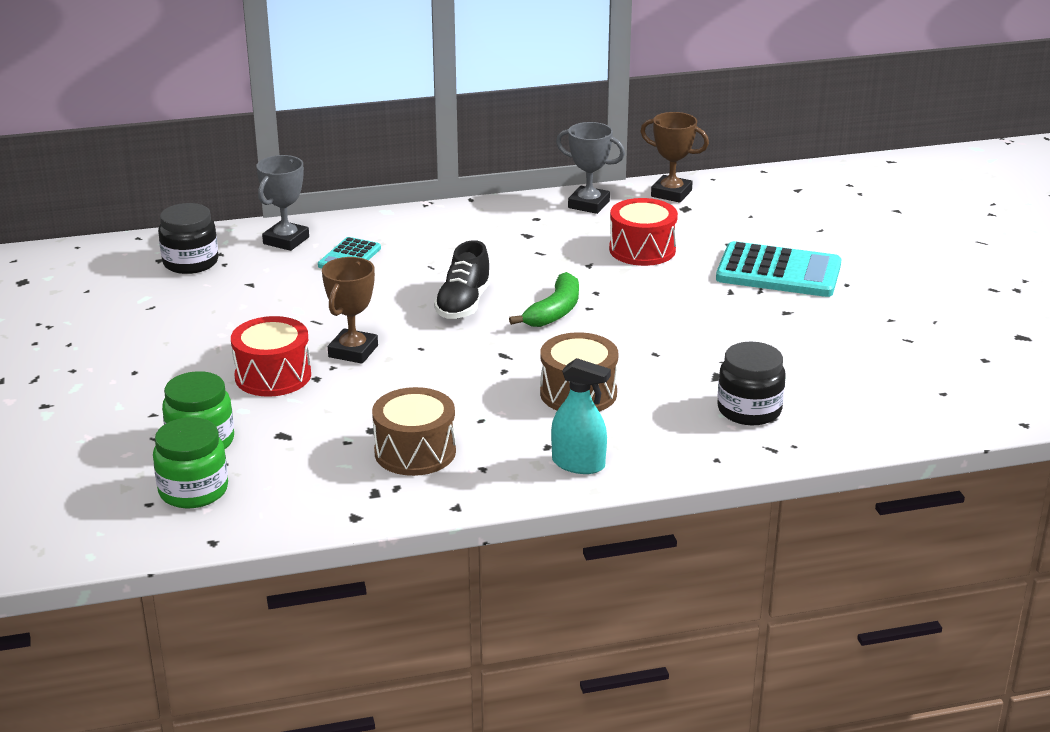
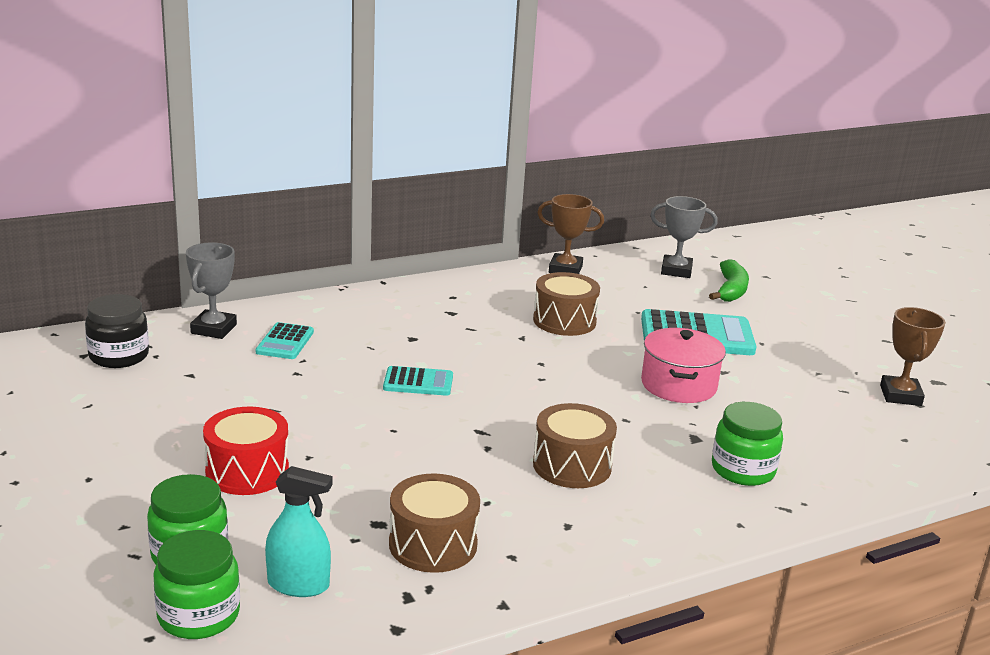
camera: 15 degrees left, 5 degrees down
brown trophy [322,257,378,364] -> brown trophy moved to [880,307,946,406]
black shoe [434,240,491,319] -> turquoise calculator [383,366,453,396]
green banana [509,272,579,327] -> green banana moved to [709,259,749,302]
turquoise spray bottle [551,358,611,474] -> turquoise spray bottle moved to [265,466,332,597]
grey trophy [556,122,625,214] -> grey trophy moved to [651,196,718,278]
red drum [609,198,678,266] -> brown drum [533,272,600,336]
black jar [717,342,786,425] -> green jar [712,402,783,486]
none -> pink pot [641,328,726,403]

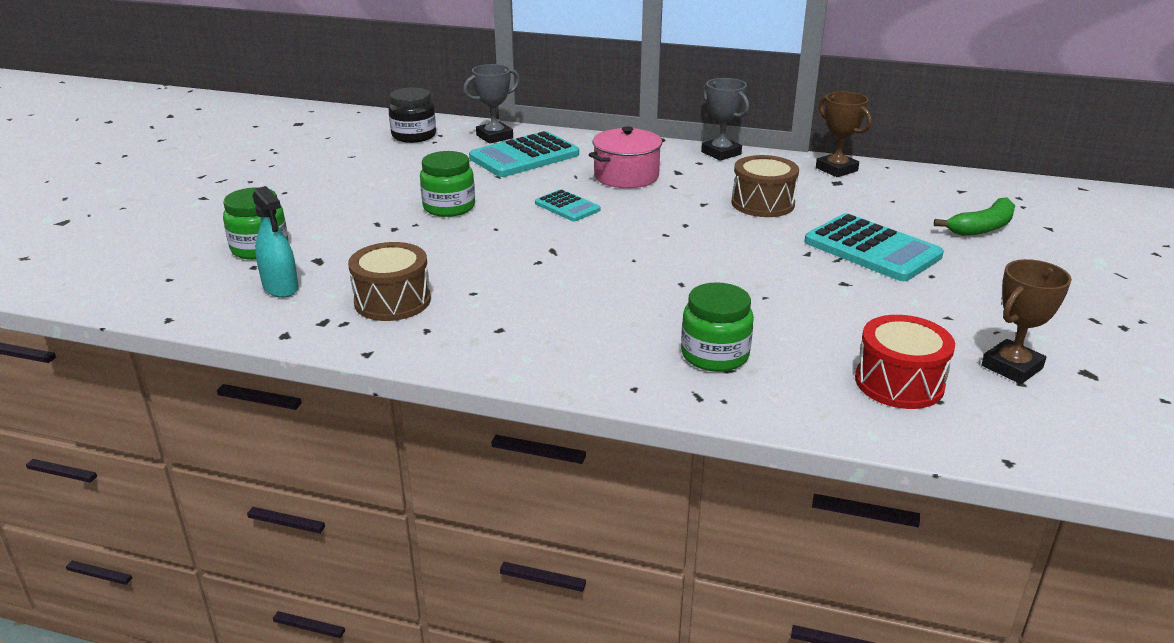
camera: 45 degrees right, 5 degrees up
green jar [154,530,240,639] -> green jar moved to [420,151,475,217]
red drum [203,407,289,495] -> red drum moved to [855,315,955,409]
turquoise calculator [256,322,314,359] -> turquoise calculator [469,131,579,177], size x1.81
brown drum [533,403,617,488] -> none
pink pot [641,328,726,403] -> pink pot moved to [589,126,664,188]
grey trophy [651,196,718,278] -> grey trophy moved to [701,78,749,161]

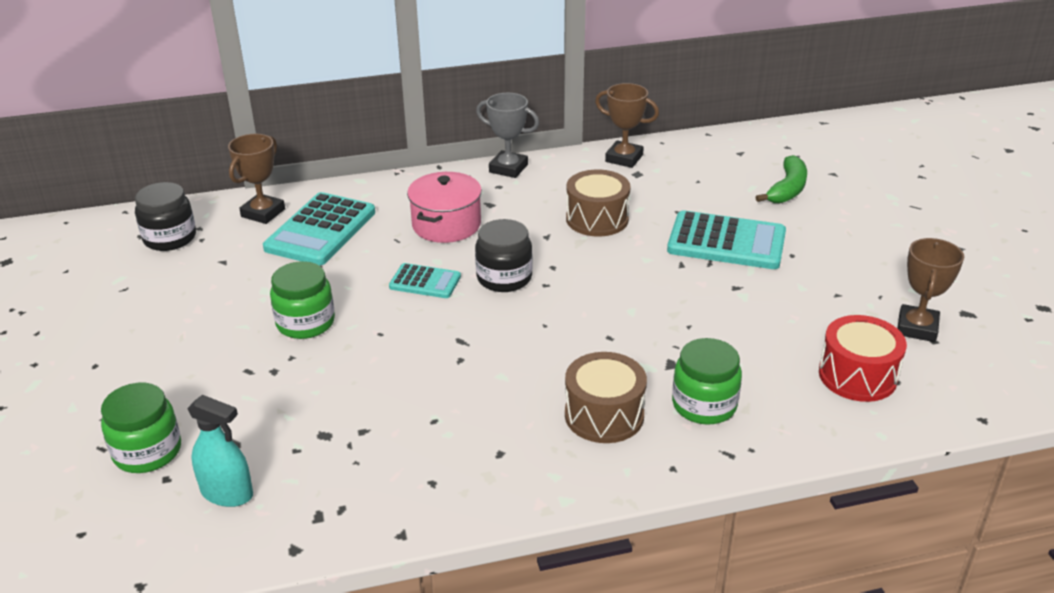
camera: 30 degrees left, 5 degrees up
brown drum [348,242,431,321] -> brown drum moved to [565,352,647,443]
grey trophy [463,64,520,144] -> brown trophy [228,134,285,224]
none -> black jar [475,219,533,292]

